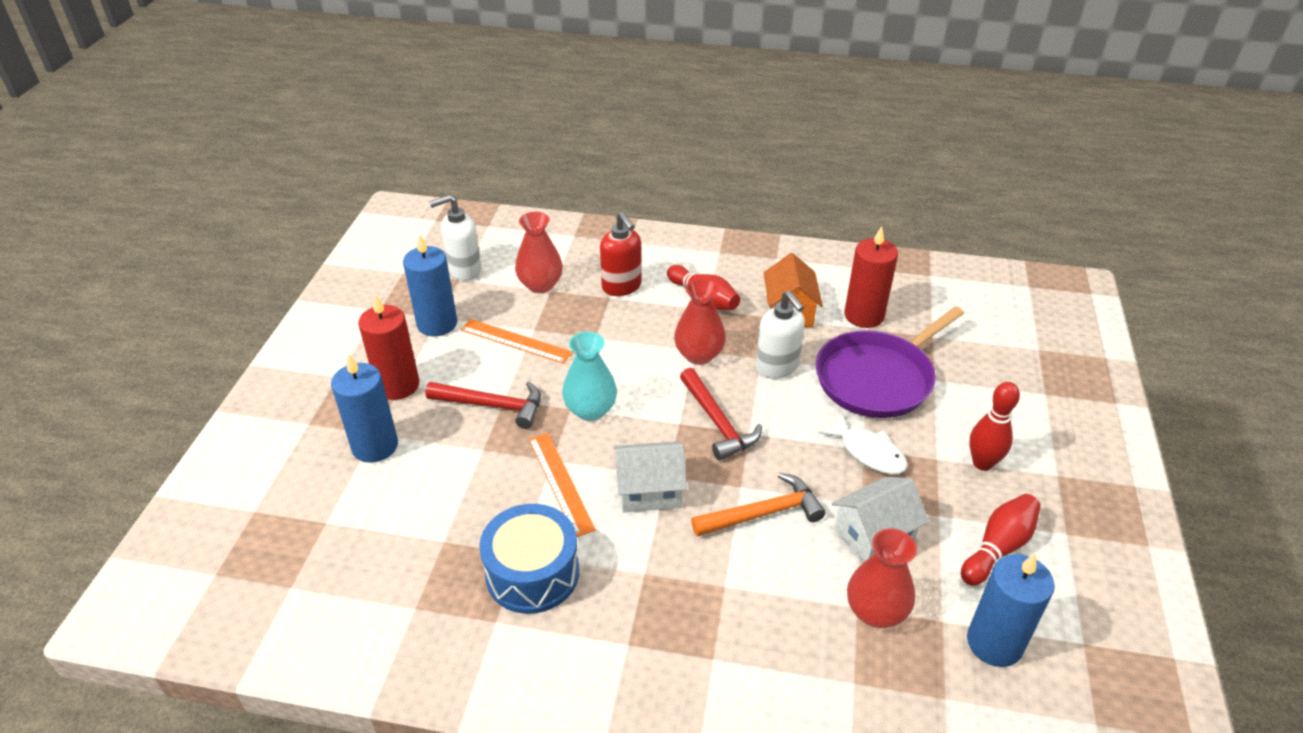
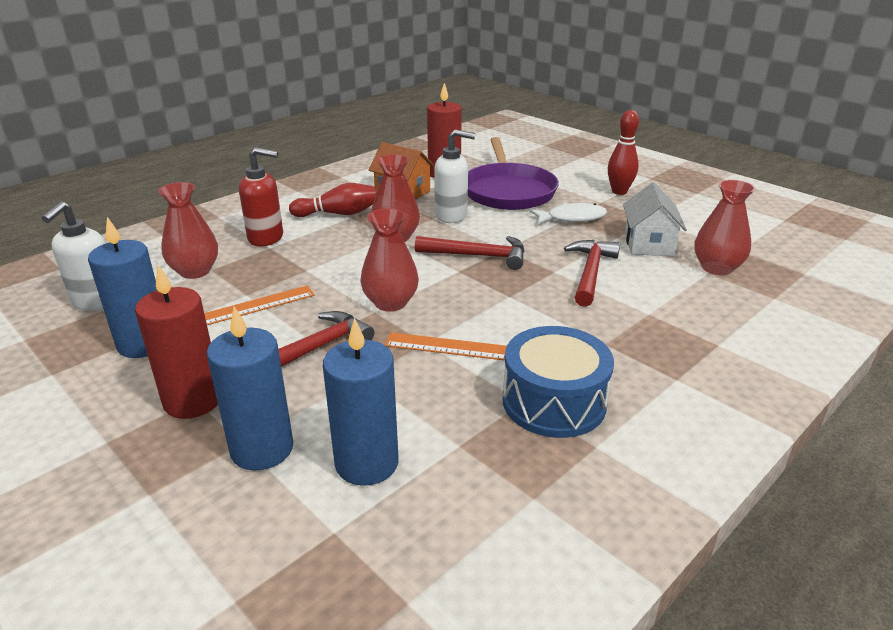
camera: 55 degrees left, 10 degrees down
turquoise vase [562,332,617,421] -> red vase [361,208,419,312]
white house [614,441,687,512] -> none
orange hammer [691,473,826,537] -> red hammer [564,240,620,307]
red bowling pin [961,494,1041,586] -> none
blue candle [967,554,1055,667] -> blue candle moved to [323,318,399,486]

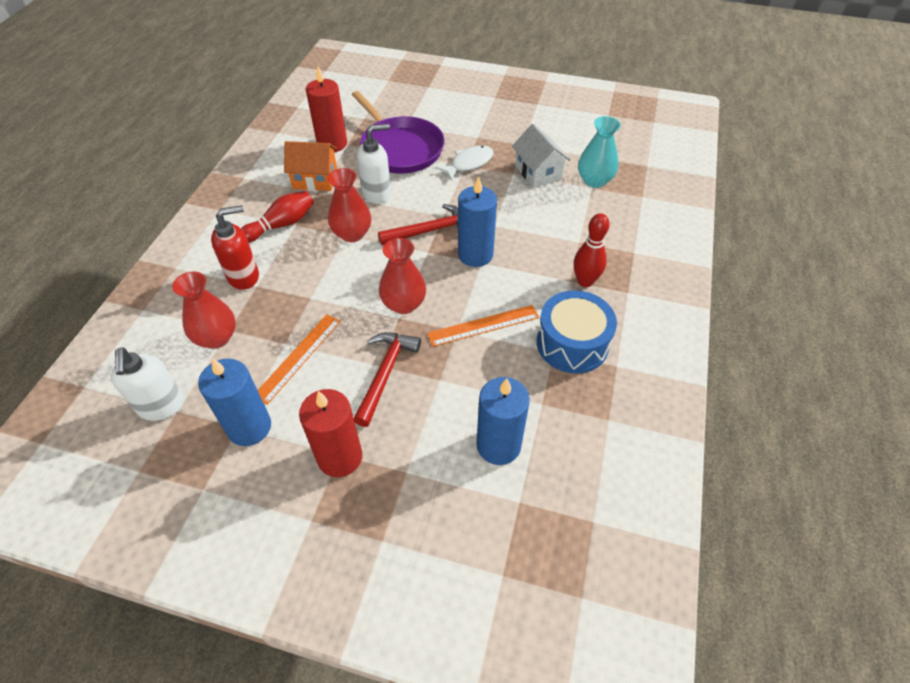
camera: 30 degrees left, 20 degrees up
blue candle [207,306,293,471] -> blue candle moved to [458,176,497,267]
red hammer [564,240,620,307] -> none
red bowling pin [608,110,639,195] -> red bowling pin moved to [574,213,610,287]
red vase [694,179,756,275] -> turquoise vase [578,116,621,188]

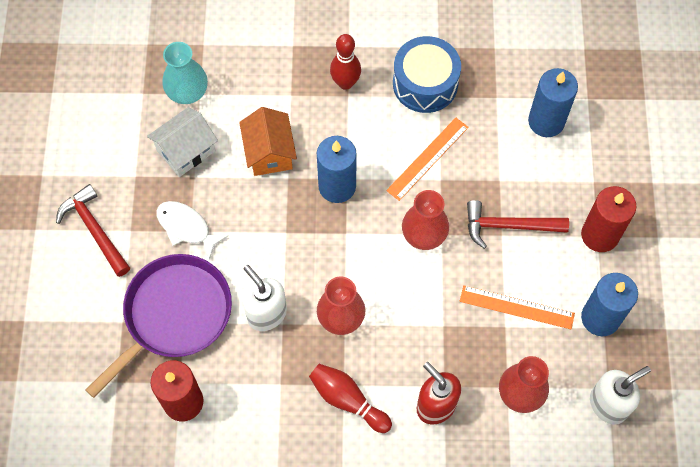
camera: 105 degrees left, 15 degrees up
orange house [284,141,337,191] -> orange house moved to [239,107,297,176]
red hammer [378,204,458,245] -> red hammer moved to [56,184,130,277]
orange ruler [427,305,539,347] -> orange ruler turned 75 degrees clockwise [386,118,469,201]

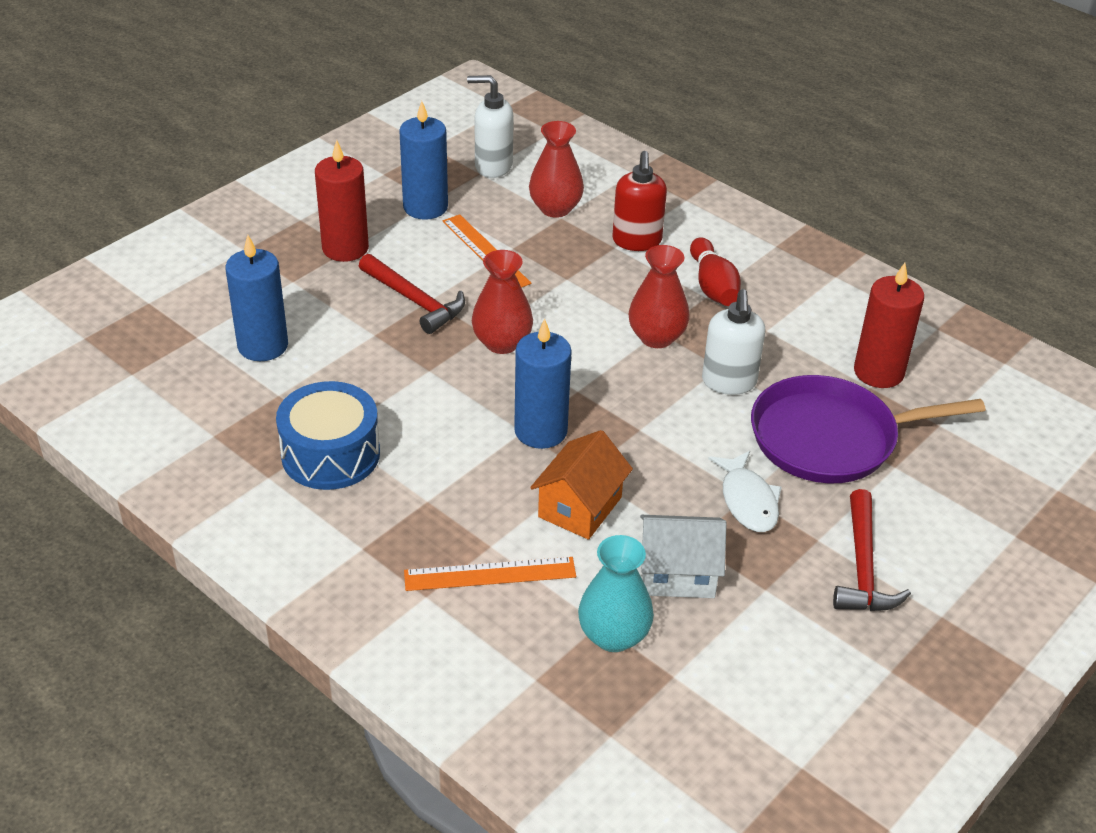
camera: 140 degrees left, 25 degrees down
red bowling pin [330,34,361,90] -> none
orange ruler [386,118,469,201] -> orange ruler moved to [404,557,576,591]

